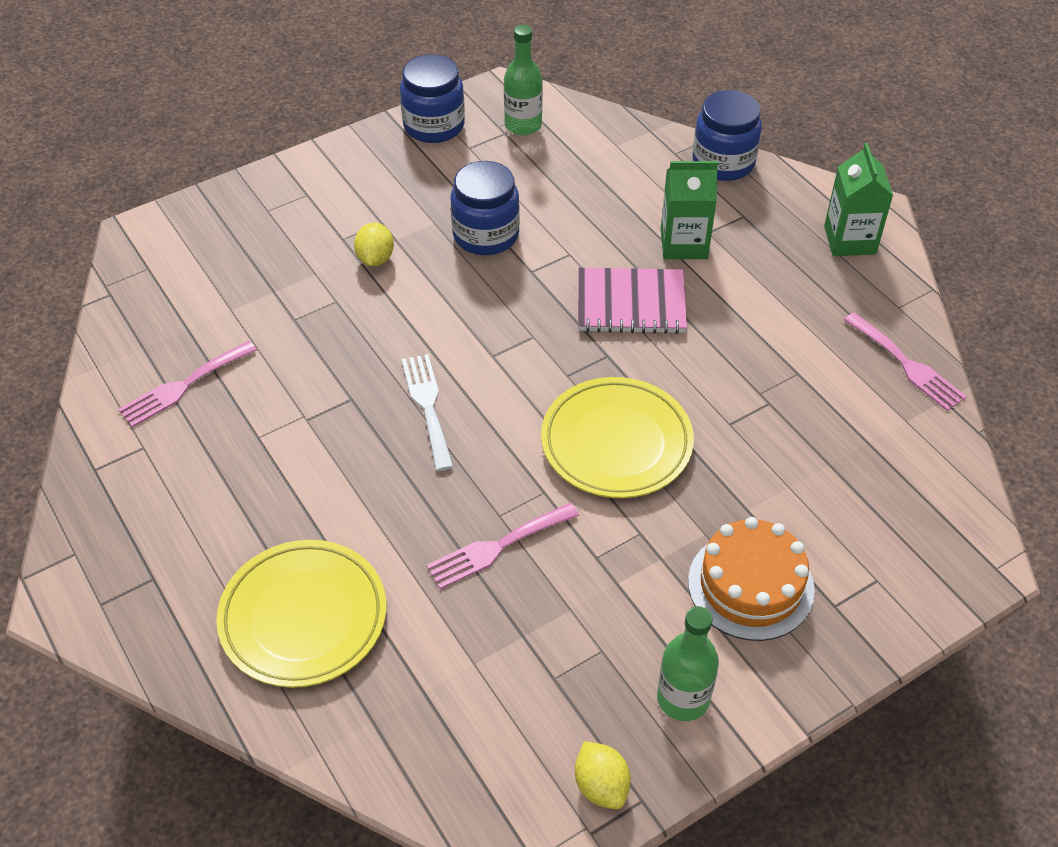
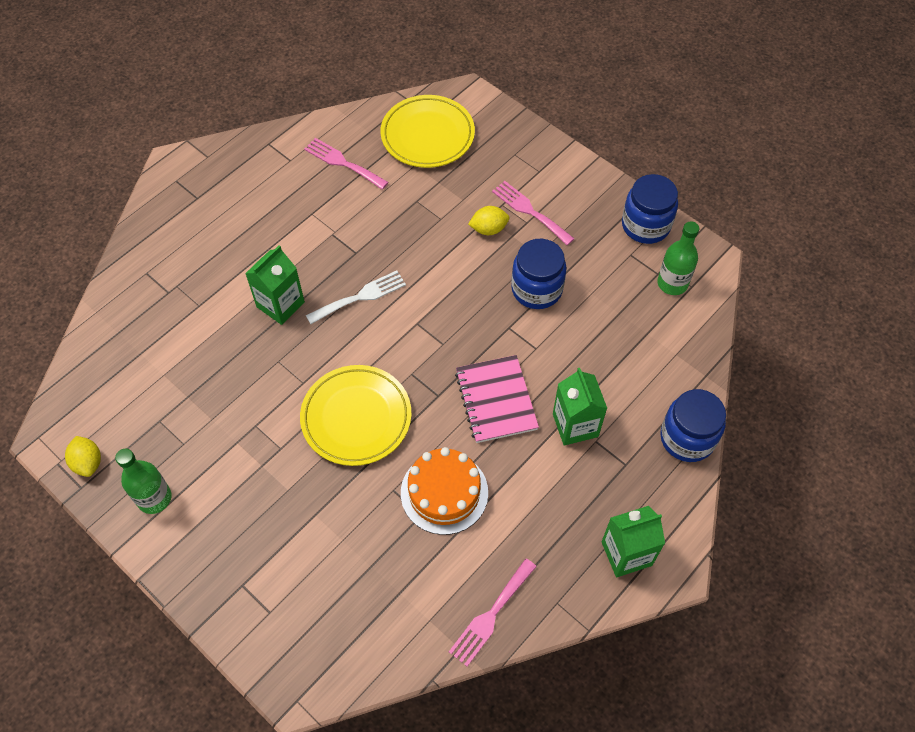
camera: 75 degrees right, 10 degrees up
yellow plate [216,540,386,688] -> yellow plate moved to [380,95,475,168]
pink fork [426,503,579,589] -> pink fork moved to [492,181,574,245]
yellow lemon [575,741,631,809] -> yellow lemon turned 75 degrees counterclockwise [65,436,101,477]
orange cake [688,517,815,641] -> orange cake moved to [401,447,488,535]
none -> green carton [245,245,305,325]

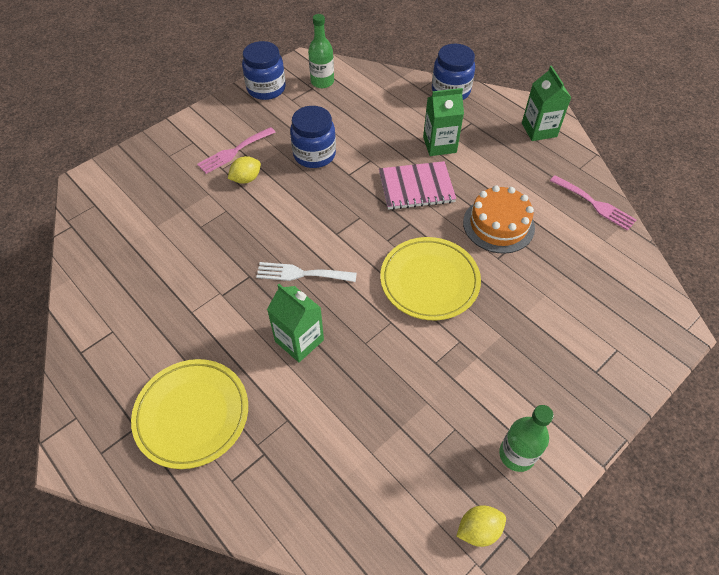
camera: 85 degrees left, 5 degrees down
pink fork [304,138,389,190] -> none
white fork [306,271,406,324] -> white fork turned 60 degrees counterclockwise [256,262,357,282]
yellow plate [380,95,475,168] -> yellow plate moved to [131,359,248,469]
yellow lemon [468,206,509,235] -> yellow lemon turned 60 degrees clockwise [228,156,261,184]

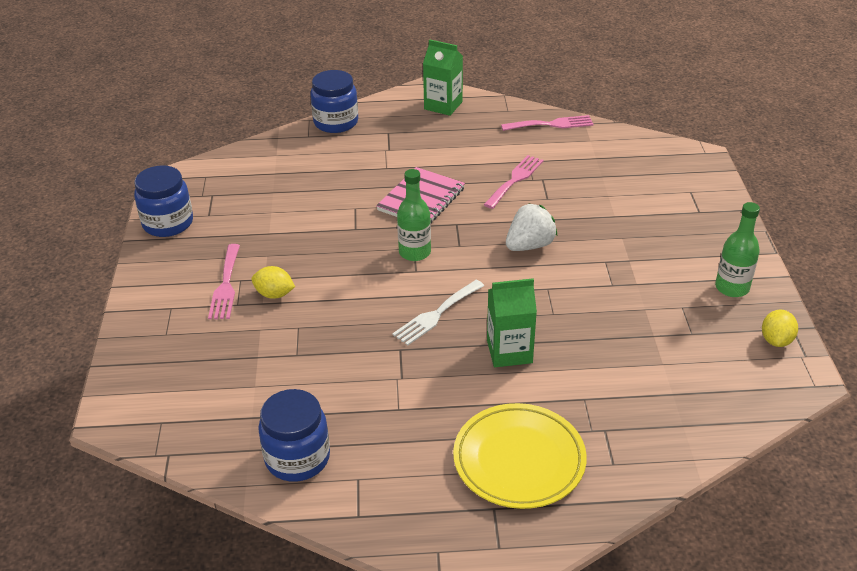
camera: 50 degrees left, 15 degrees down
yellow lemon [228,156,261,184] -> yellow lemon turned 75 degrees counterclockwise [251,266,295,299]
blue jar [290,106,336,168] -> blue jar moved to [258,389,330,482]
green bottle [308,14,334,88] -> green bottle moved to [397,169,431,261]
yellow plate [380,237,481,320] -> white strawberry [506,203,557,251]
green carton [423,88,464,156] -> none
orange cake [463,185,535,254] -> pink fork [484,155,543,209]

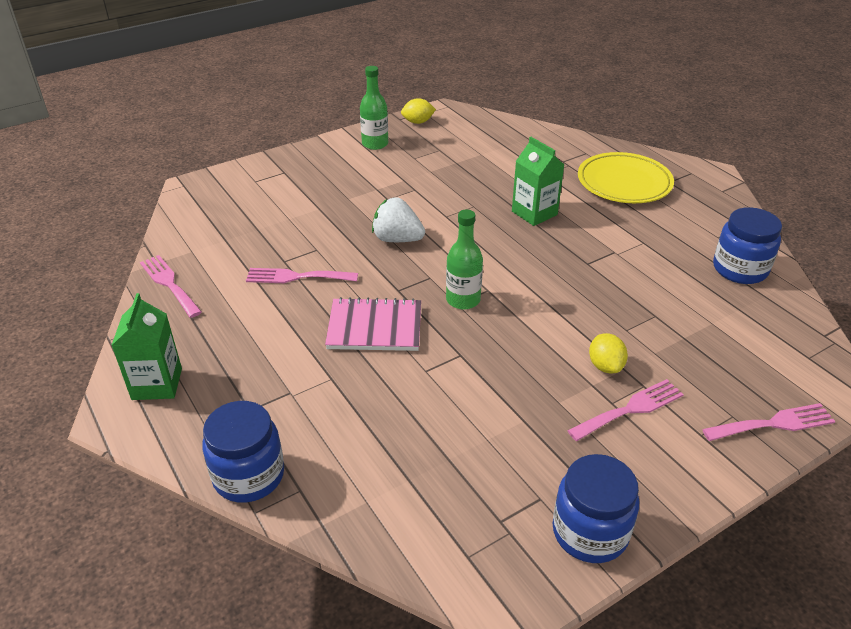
camera: 120 degrees left, 0 degrees up
white fork [392,280,484,345] -> none
none -> pink fork [702,403,835,441]

